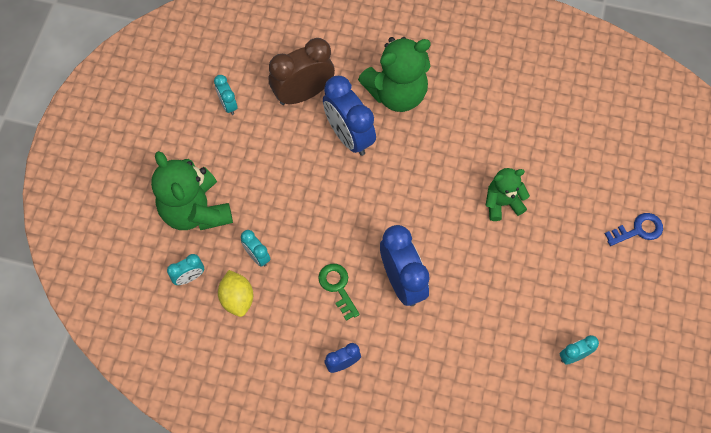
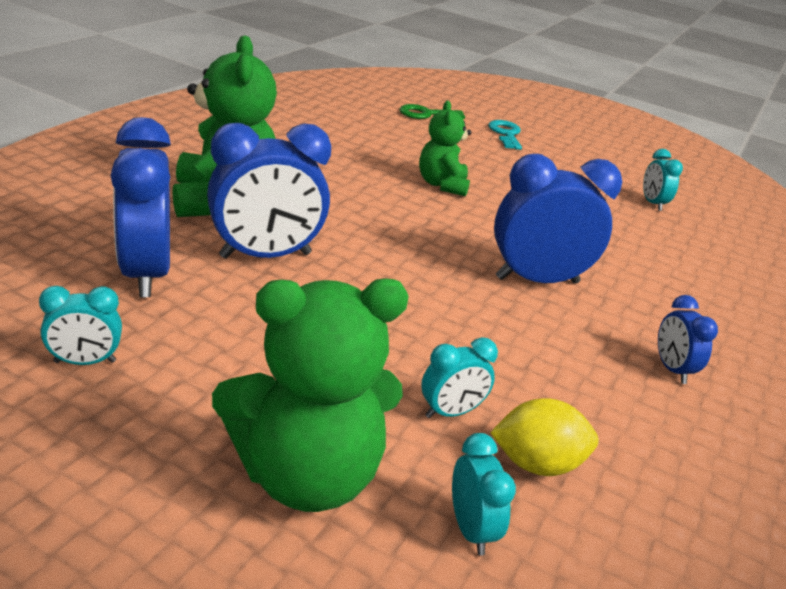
camera: 80 degrees left, 35 degrees down
brown clock [269,38,335,105] -> blue clock [111,117,171,297]
green key [318,264,360,321] -> green key moved to [400,104,465,119]
blue key [605,213,663,246] -> turquoise key [488,120,522,150]

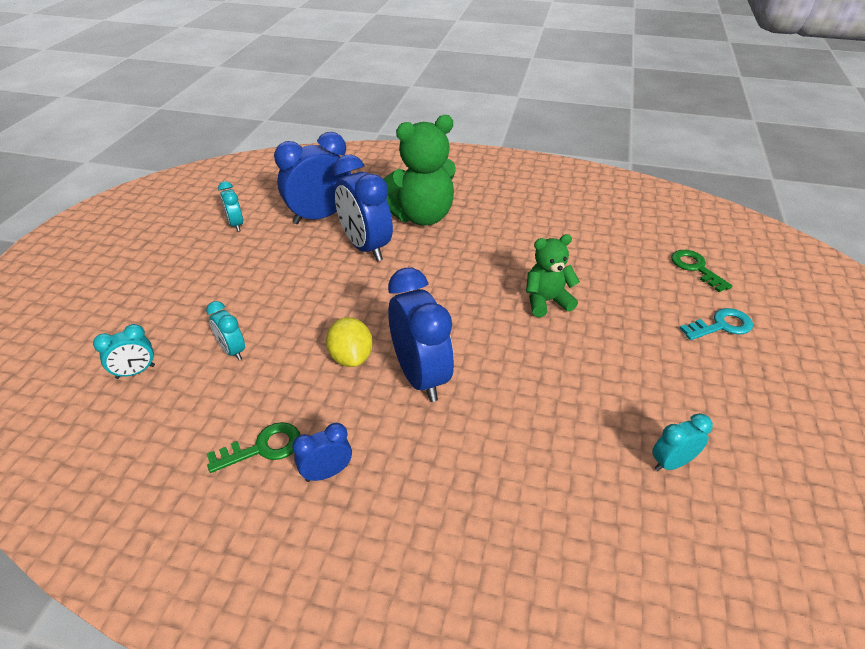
camera: 80 degrees right, 10 degrees up
green teddy bear [212,278,409,512] -> none
yellow lemon [490,398,599,476] -> yellow lemon moved to [326,317,373,367]
none -> green key [207,422,300,473]

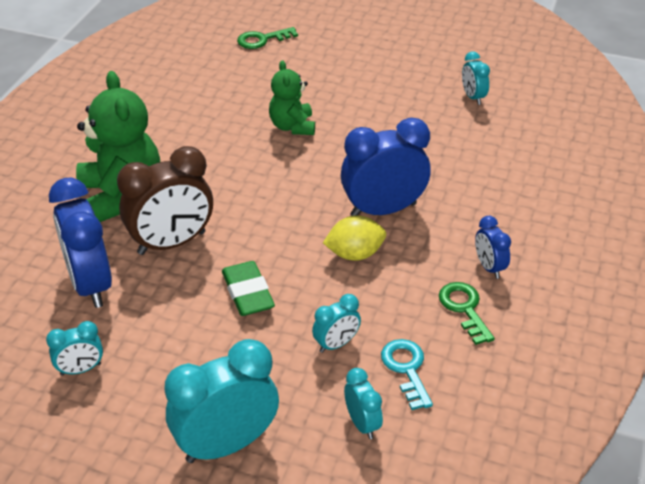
camera: 85 degrees left, 0 degrees up
blue clock [333,154,393,261] -> brown clock [117,146,213,255]
turquoise key [680,308,753,340] -> turquoise key moved to [381,339,433,410]
none -> turquoise clock [165,339,279,463]
none -> green eraser [222,261,275,316]

